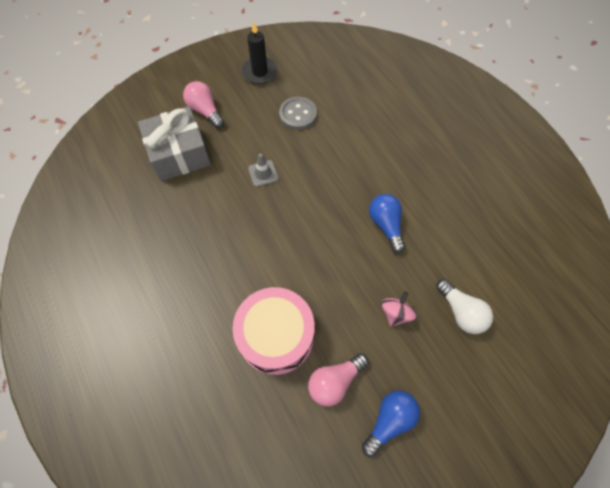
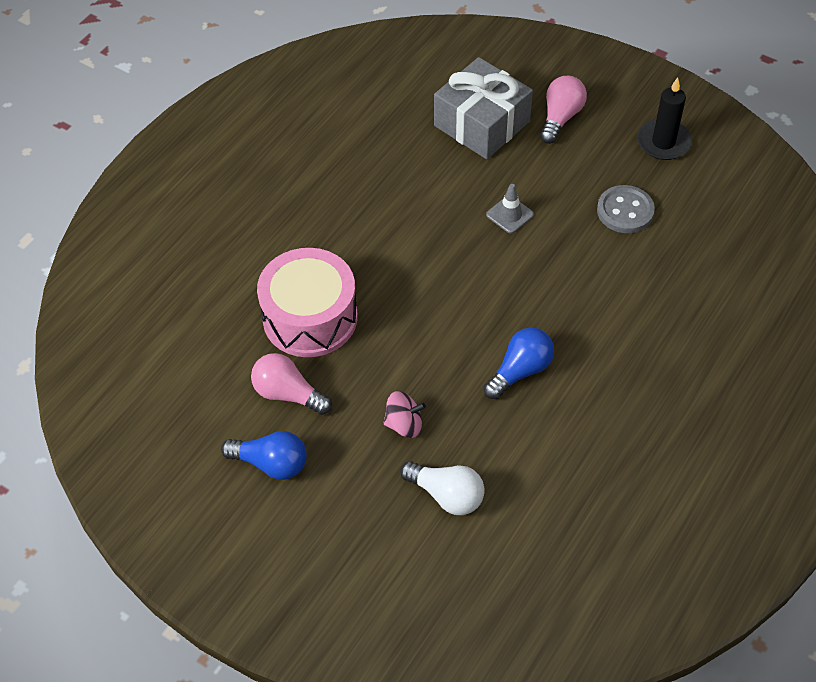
camera: 65 degrees right, 10 degrees down
white light bulb [436,279,493,334] -> white light bulb turned 90 degrees counterclockwise [400,461,485,515]

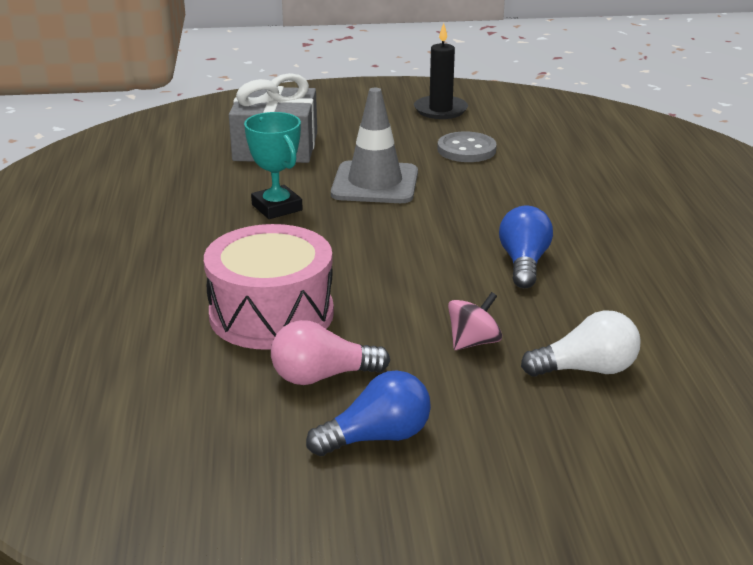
camera: 40 degrees left, 25 degrees down
grey traffic cone [486,184,534,233] -> grey traffic cone [331,88,418,203], size x2.00
pink light bulb [540,76,587,144] -> none
none -> turquoise trophy [244,112,303,219]

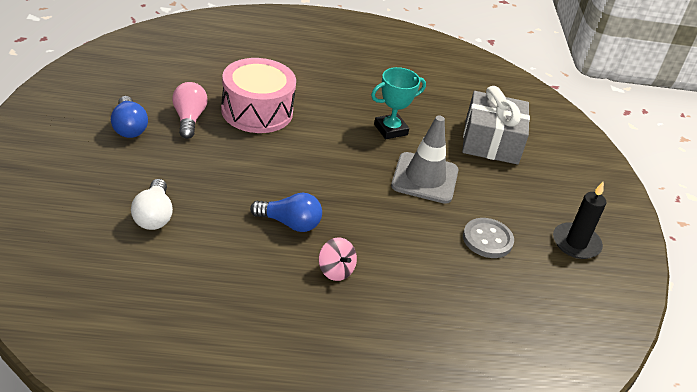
camera: 90 degrees right, 10 degrees up
pink spinning top [448,292,502,350] -> pink spinning top moved to [319,238,357,281]

